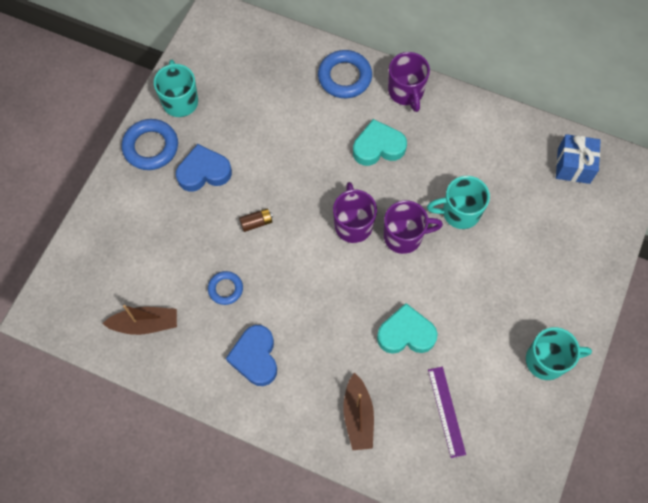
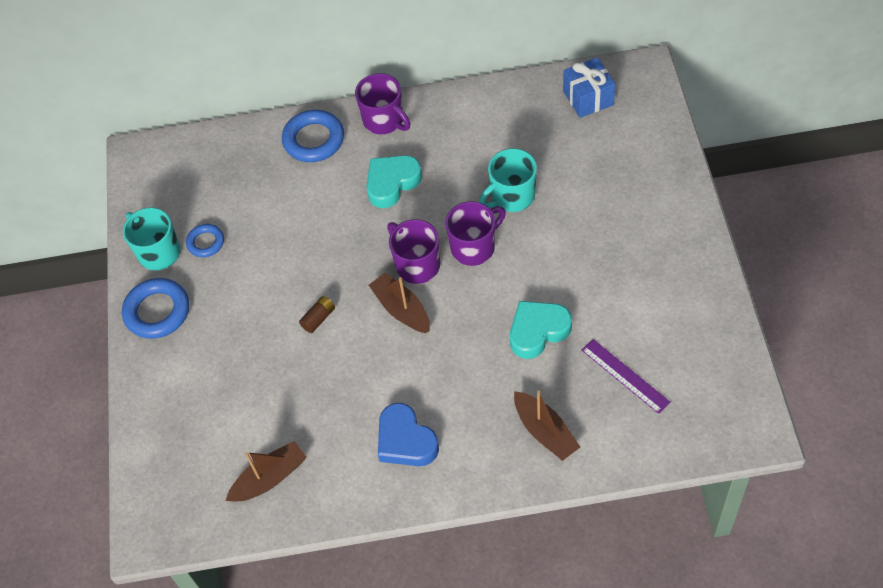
camera: 25 degrees left, 10 degrees down
blue heart [176,144,232,191] -> none
blue ring [208,271,243,305] -> blue ring moved to [186,224,224,257]
turquoise mug [526,327,592,380] -> none
none -> brown boat [369,273,430,333]

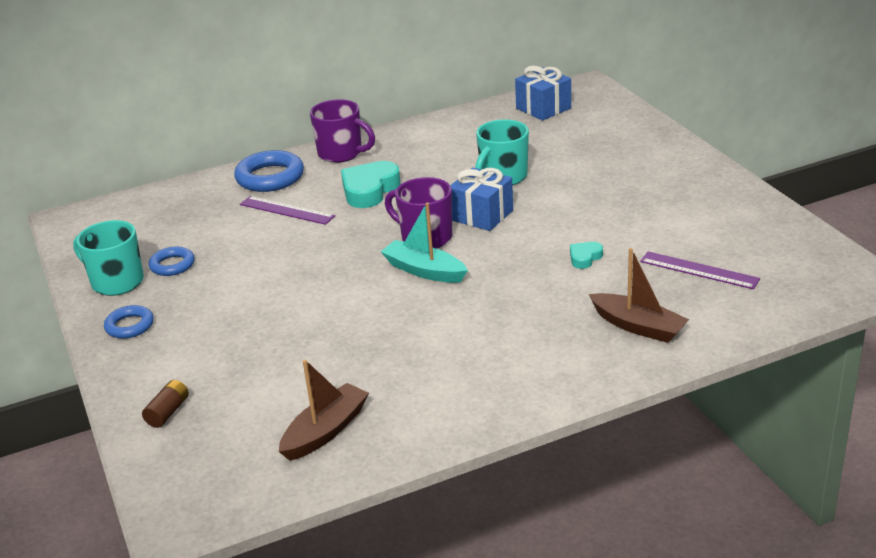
camera: 20 degrees left, 25 degrees down
blue ring [122,278,189,339] -> blue ring [104,305,154,339], size x0.59
brown battery [299,296,335,333] -> brown battery moved to [142,380,189,428]
brown boat [369,273,430,333] -> turquoise boat [381,202,468,283]
blue heart [378,403,439,466] -> none
purple mug [445,201,506,266] -> blue gift [450,168,513,231]
turquoise heart [510,301,572,359] -> turquoise heart [570,242,603,269], size x0.50
none -> purple ruler [240,196,335,225]

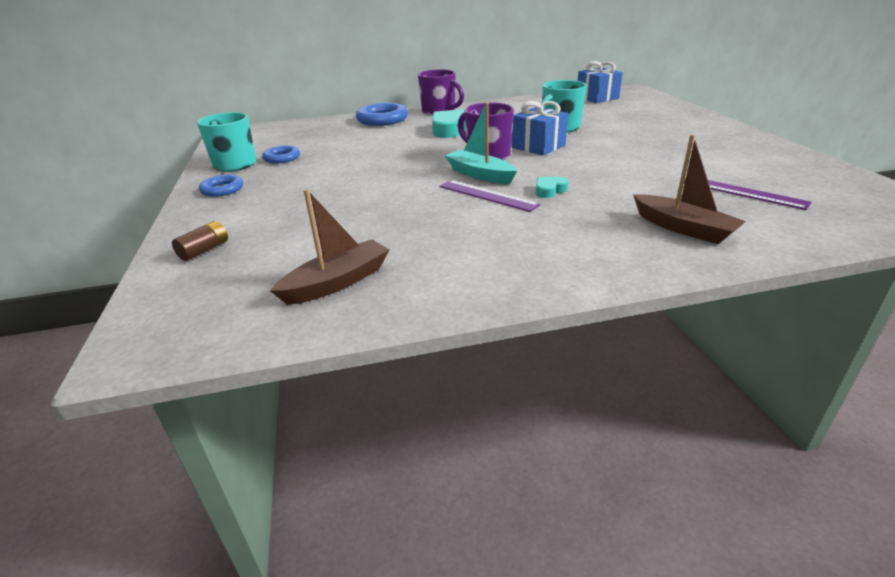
camera: 10 degrees right, 0 degrees up
purple ruler [240,196,335,225] -> purple ruler moved to [440,180,541,212]
turquoise heart [570,242,603,269] -> turquoise heart moved to [536,177,568,198]

